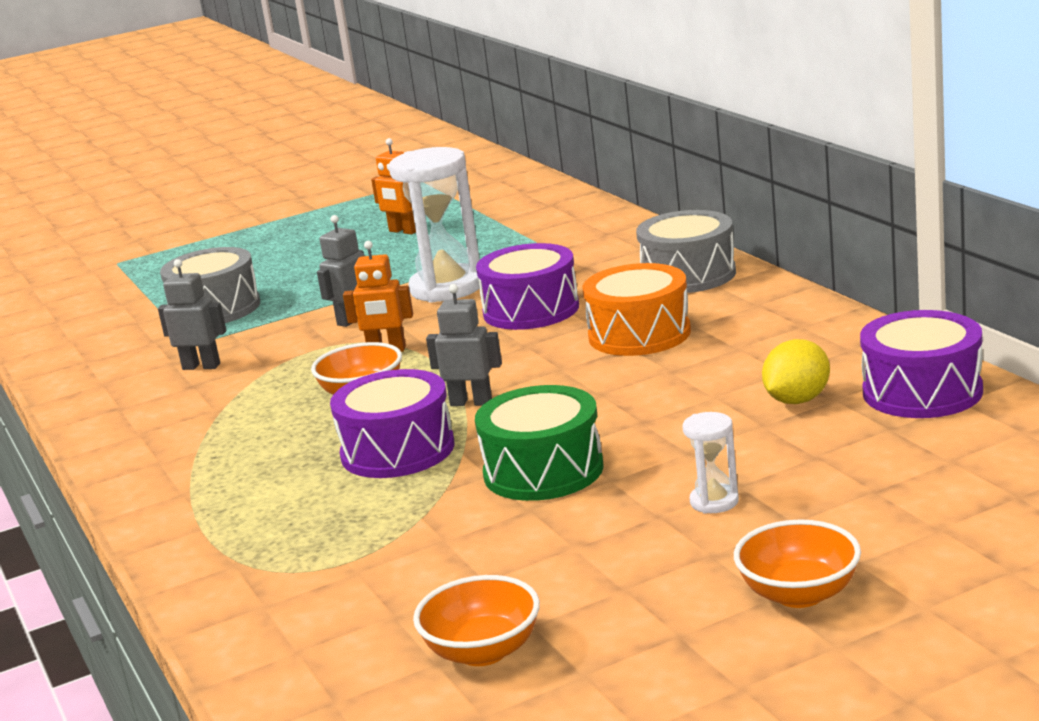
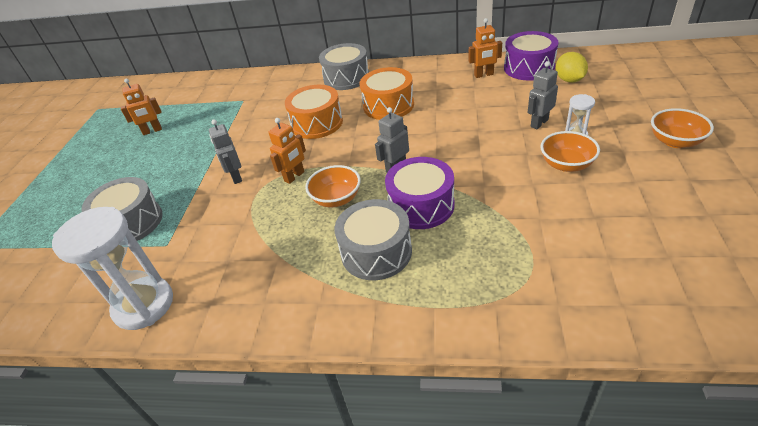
camera: 55 degrees left, 20 degrees up
grey robot [158,259,226,370] -> grey robot moved to [528,61,558,129]
white hourglass [389,147,480,303] -> white hourglass moved to [52,207,173,330]
orange bowl [413,575,540,666] -> orange bowl moved to [540,131,600,172]
green drum [475,385,604,501] -> none
purple drum [476,243,579,330] -> orange drum [285,85,343,139]
yellow lemon [762,339,830,404] -> yellow lemon moved to [556,52,588,83]
none -> grey drum [335,199,412,280]
none -> orange robot [469,18,502,78]

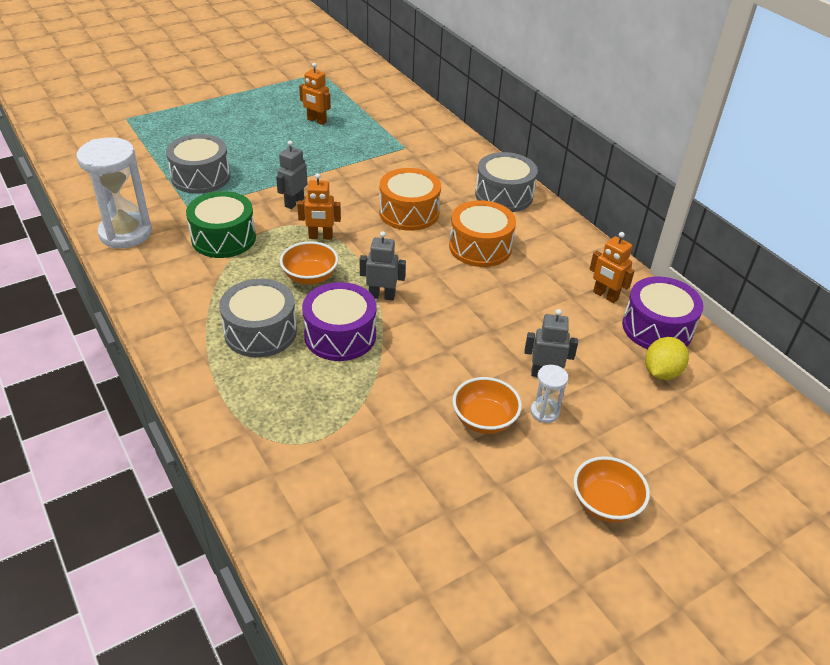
camera: 45 degrees right, 0 degrees up
none -> green drum [186,191,256,258]

